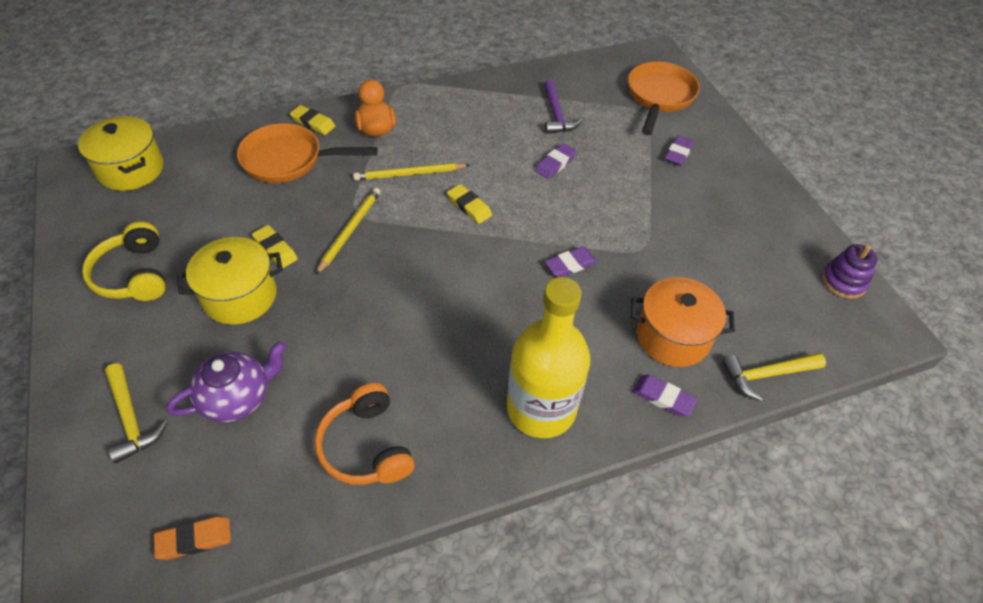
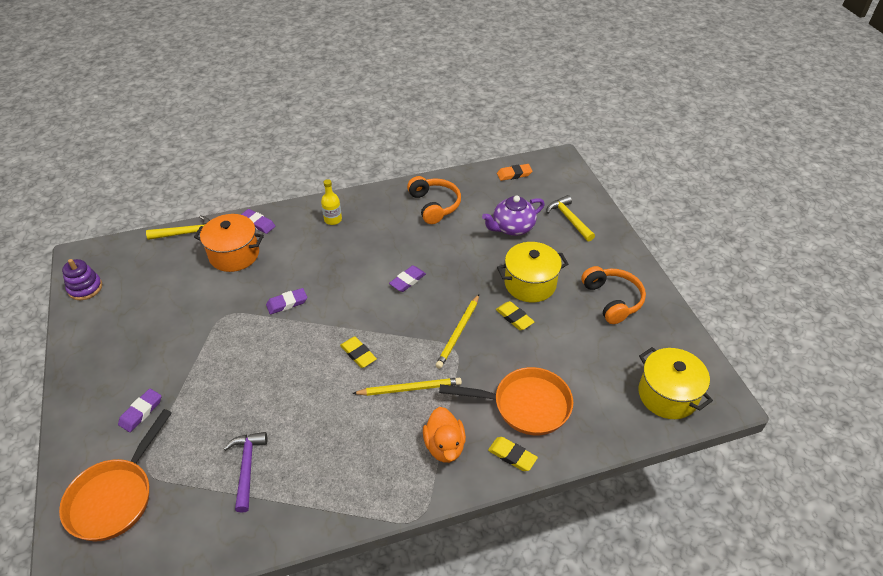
camera: 175 degrees left, 5 degrees down
yellow headphones [82,222,166,301] -> orange headphones [581,266,646,324]
yellow bottle [507,277,590,438] -> yellow bottle [321,179,342,225], size x0.43
purple eraser [535,143,577,179] -> purple eraser moved to [389,265,426,292]

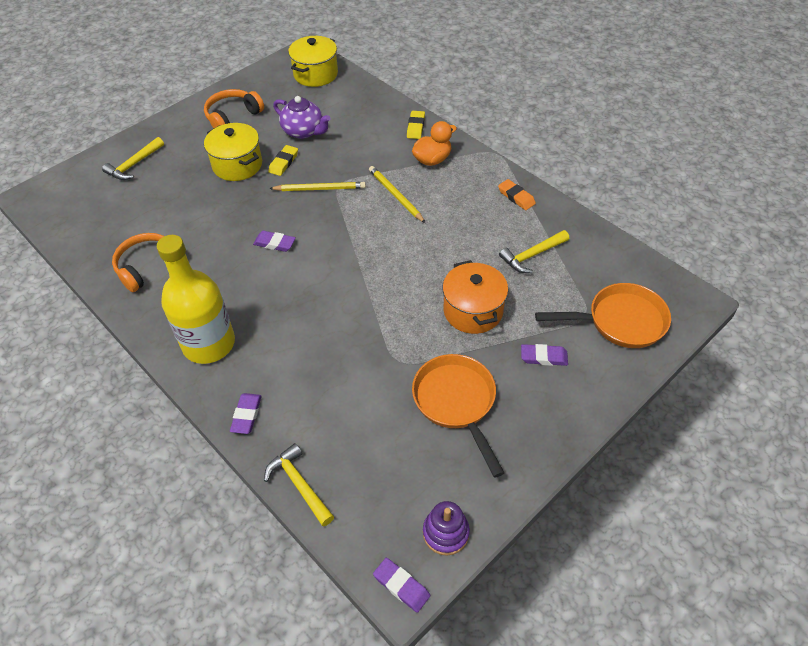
camera: 115 degrees left, 5 degrees up
orange pot [194,214,264,272] -> orange pot moved to [442,260,508,334]
purple hammer [223,432,267,513] -> yellow hammer [499,230,569,273]
purple eraser [266,288,307,314] -> purple eraser moved to [373,558,430,613]
yellow bottle [321,179,342,225] -> yellow bottle [157,235,235,364], size x2.32
yellow eraser [340,337,377,368] -> none
orange pan [439,367,573,435] -> orange pan moved to [412,354,504,478]
purple teapot [482,195,545,236] -> purple teapot moved to [273,96,331,139]
orange eraser [497,164,533,181] -> orange eraser moved to [498,179,536,210]

